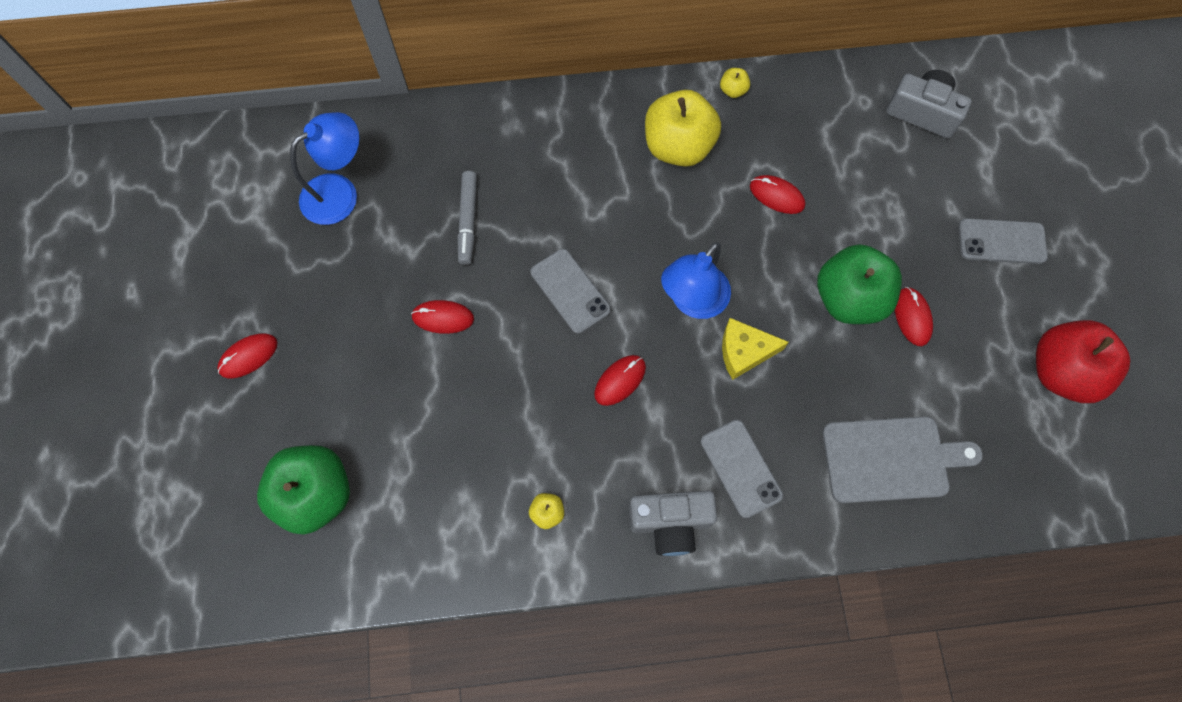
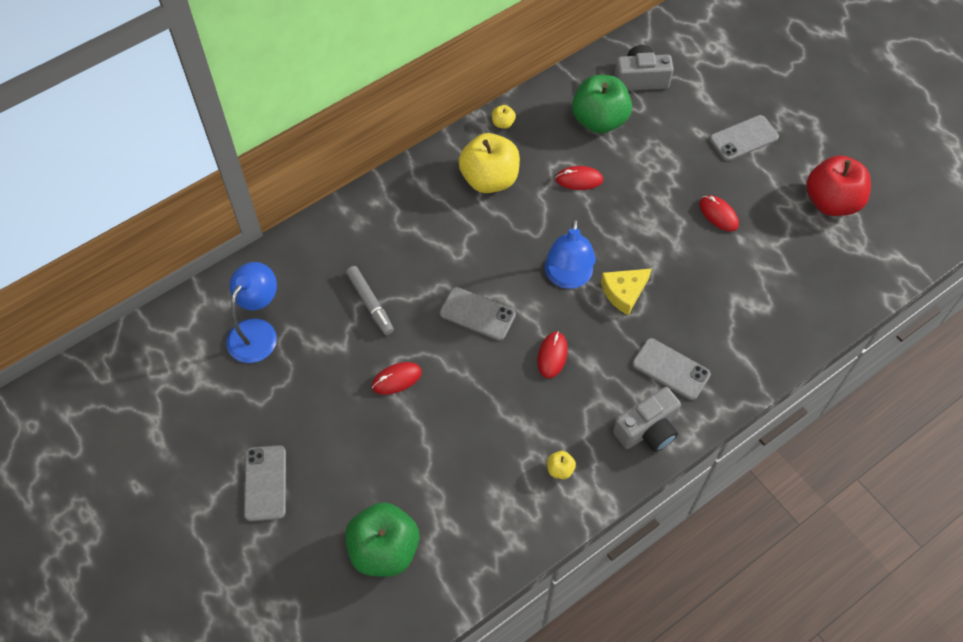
camera: 30 degrees left, 10 degrees down
red mouse [217,333,278,378] -> grey phone [244,445,286,521]
green apple [817,244,902,324] -> green apple moved to [572,75,632,133]
grey cutting board [822,416,983,503] -> none

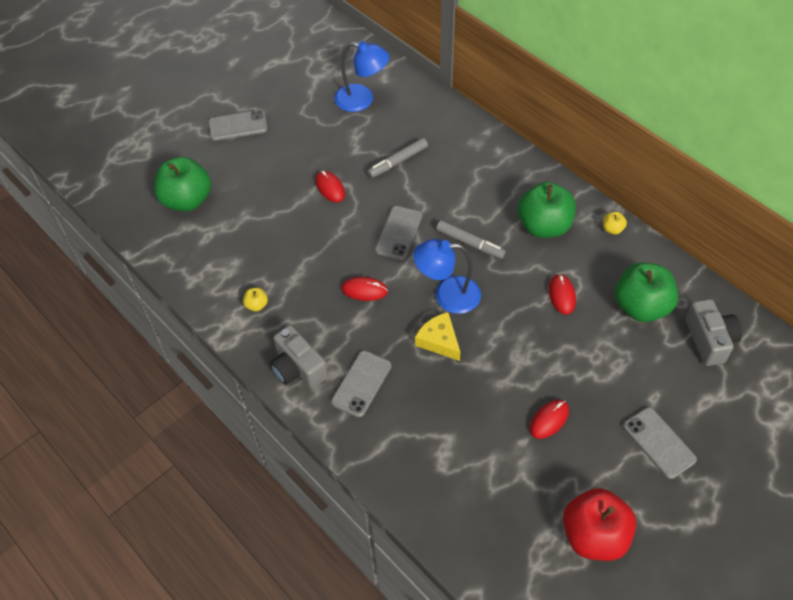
camera: 85 degrees right, 5 degrees down
yellow apple [458,133,520,193] -> green apple [518,182,576,238]
none -> grey marker [436,220,506,259]

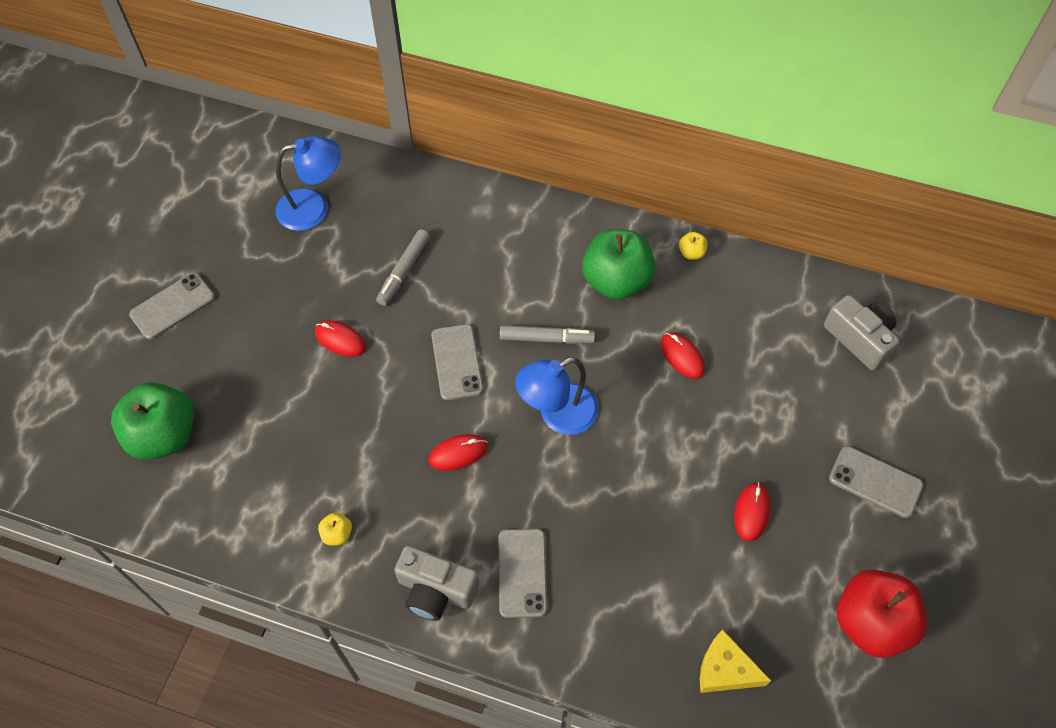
camera: 30 degrees left, 5 degrees up
yellow cheese [415,312,460,361] -> yellow cheese moved to [700,629,771,693]
green apple [615,262,678,322] -> none

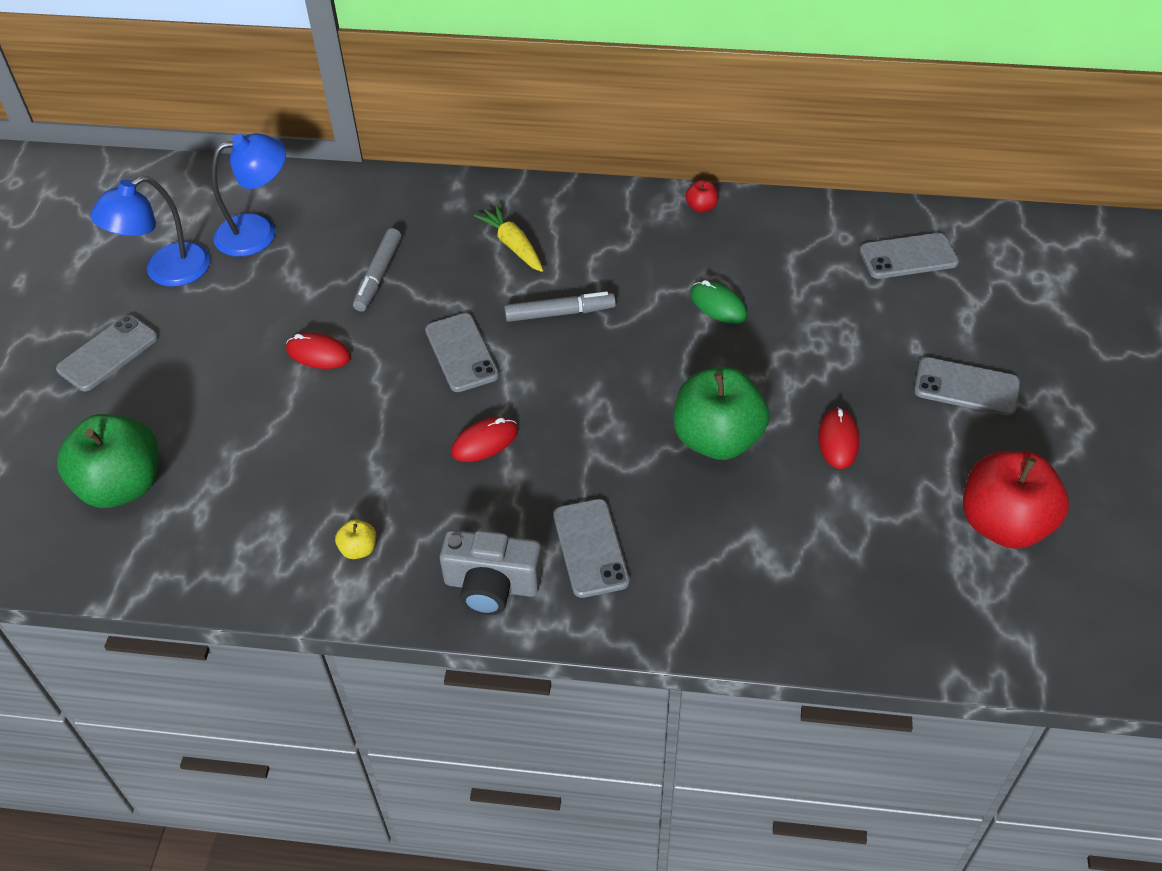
camera: 10 degrees left, 10 degrees down
blue lamp [515,357,599,435] -> blue lamp moved to [90,176,210,287]
green apple [582,229,655,300] -> green apple moved to [674,368,769,460]
red mouse [661,333,705,379] -> green mouse [690,280,747,324]
yellow apple [679,232,708,260] -> red apple [685,180,718,213]
yellow cheese [700,629,771,693] -> none
grey camera [824,295,900,371] -> grey phone [859,233,959,279]
none -> yellow carrot [474,204,543,272]

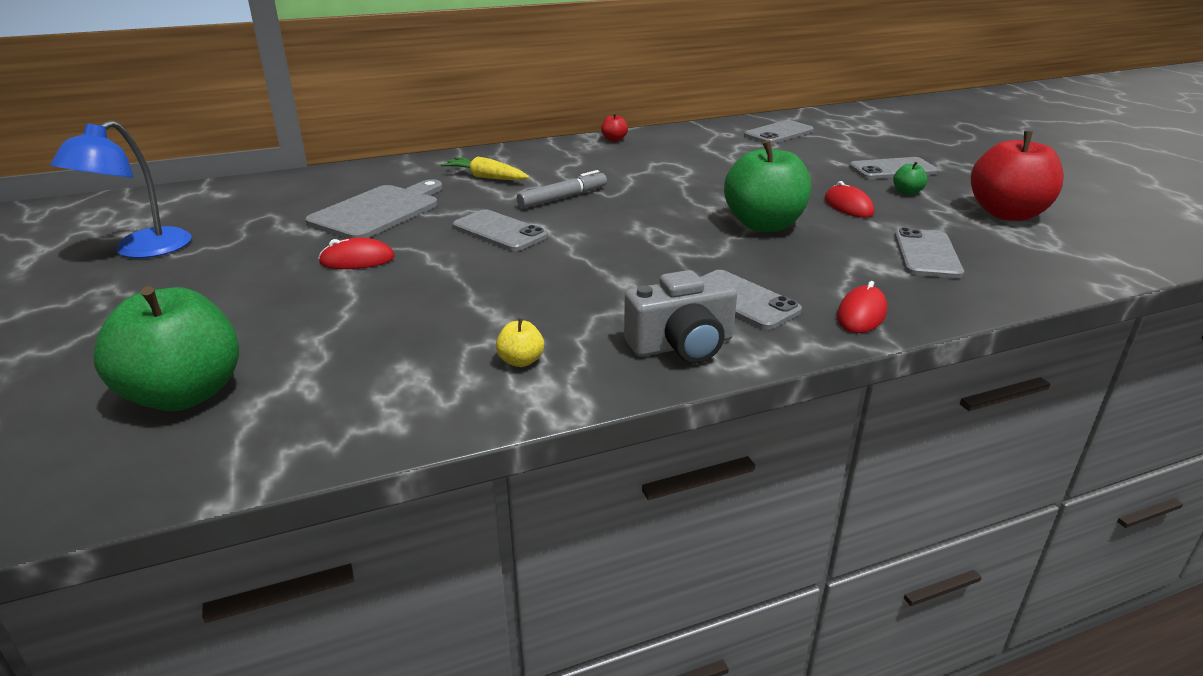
camera: 30 degrees left, 20 degrees down
grey phone [56,315,158,391] -> grey phone moved to [894,227,964,278]
blue lamp [211,133,286,257] -> none
grey marker [353,228,402,312] -> grey cutting board [305,179,443,239]
red mouse [451,417,518,462] -> red mouse moved to [837,281,887,333]
green mouse [690,280,747,324] -> none
none -> green apple [893,162,927,195]

